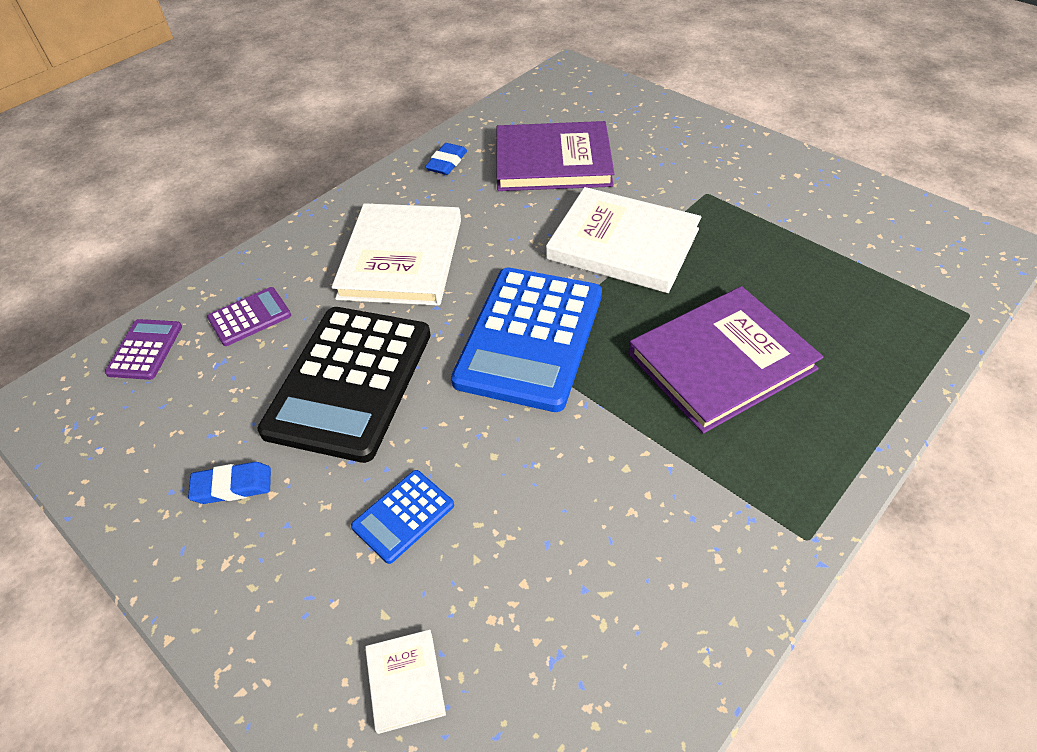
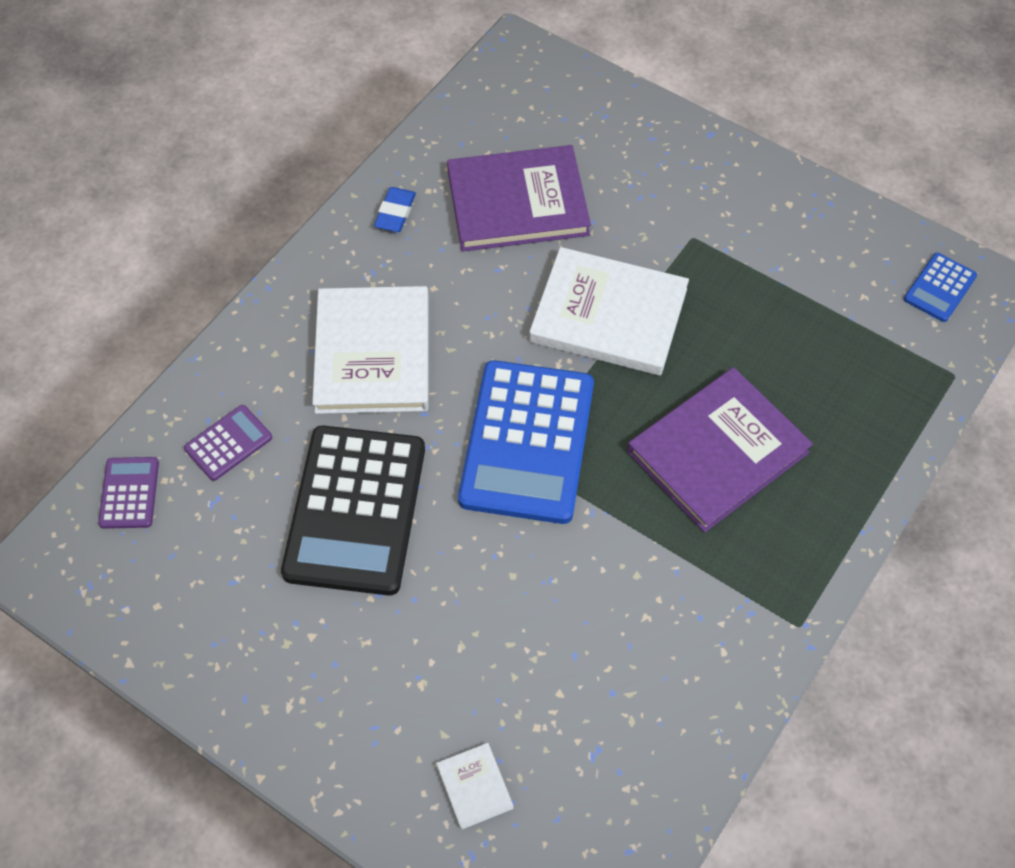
camera: 10 degrees left, 10 degrees up
blue eraser [188,462,271,504] -> none
blue calculator [351,470,454,564] -> blue calculator moved to [904,253,977,322]

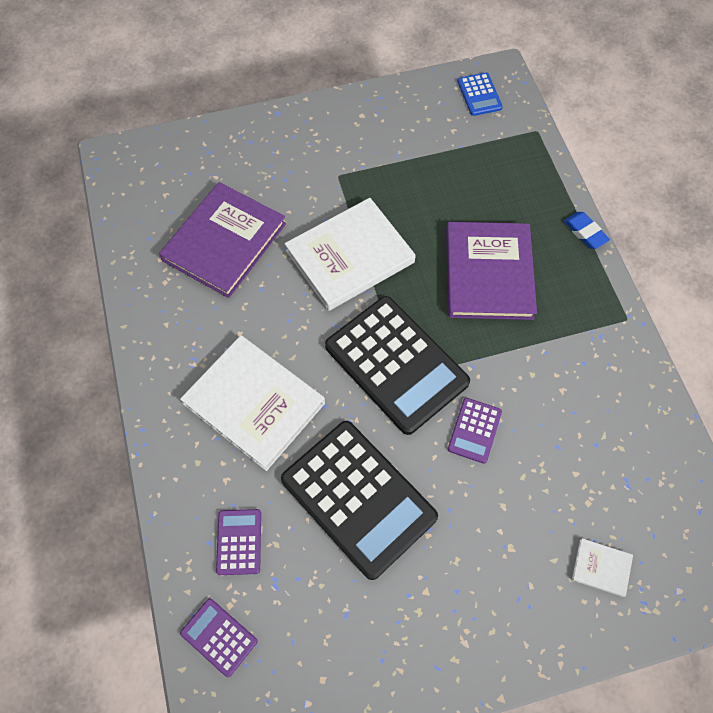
camera: 50 degrees left, 5 degrees up
blue eraser [374,187,416,232] -> blue eraser moved to [564,212,610,249]
blue calculator [458,360,594,524] -> black calculator [325,296,470,435]
none -> purple calculator [448,398,502,464]

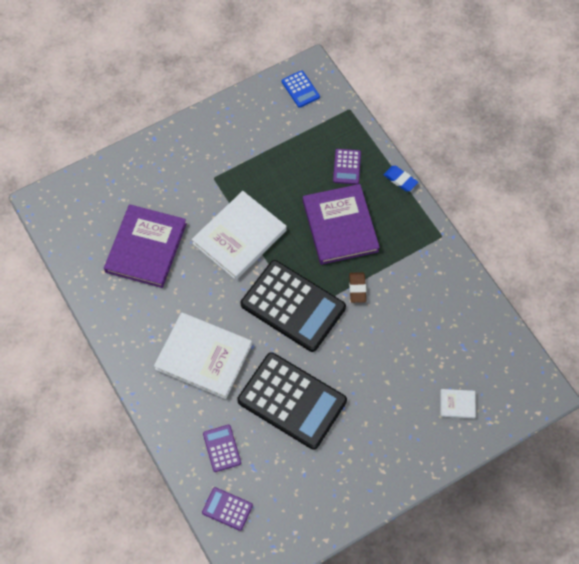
camera: 15 degrees left, 0 degrees up
purple calculator [448,398,502,464] -> purple calculator moved to [333,149,361,184]
none -> brown eraser [349,272,366,303]

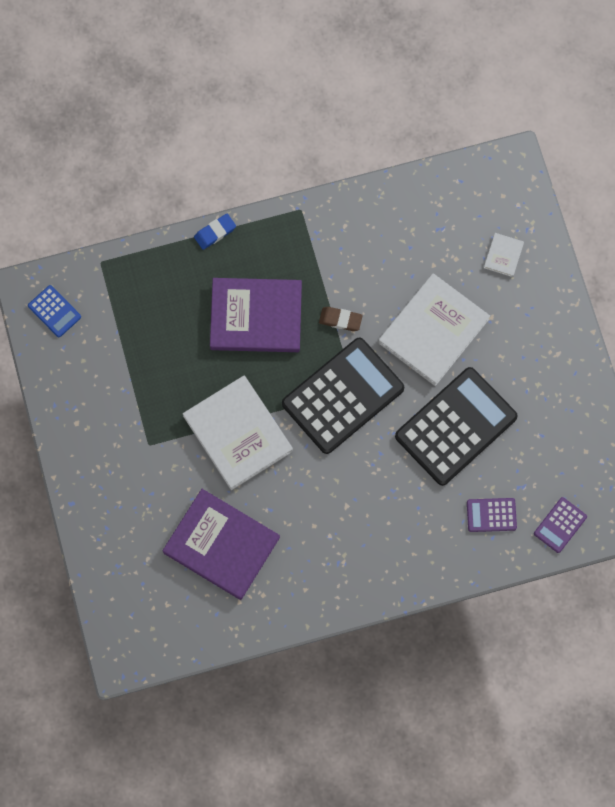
camera: 75 degrees left, 10 degrees up
white book [154,312,252,399] -> white book moved to [378,273,490,386]
blue calculator [282,70,320,108] -> blue calculator turned 60 degrees clockwise [28,285,81,337]
purple calculator [333,149,361,184] -> none

